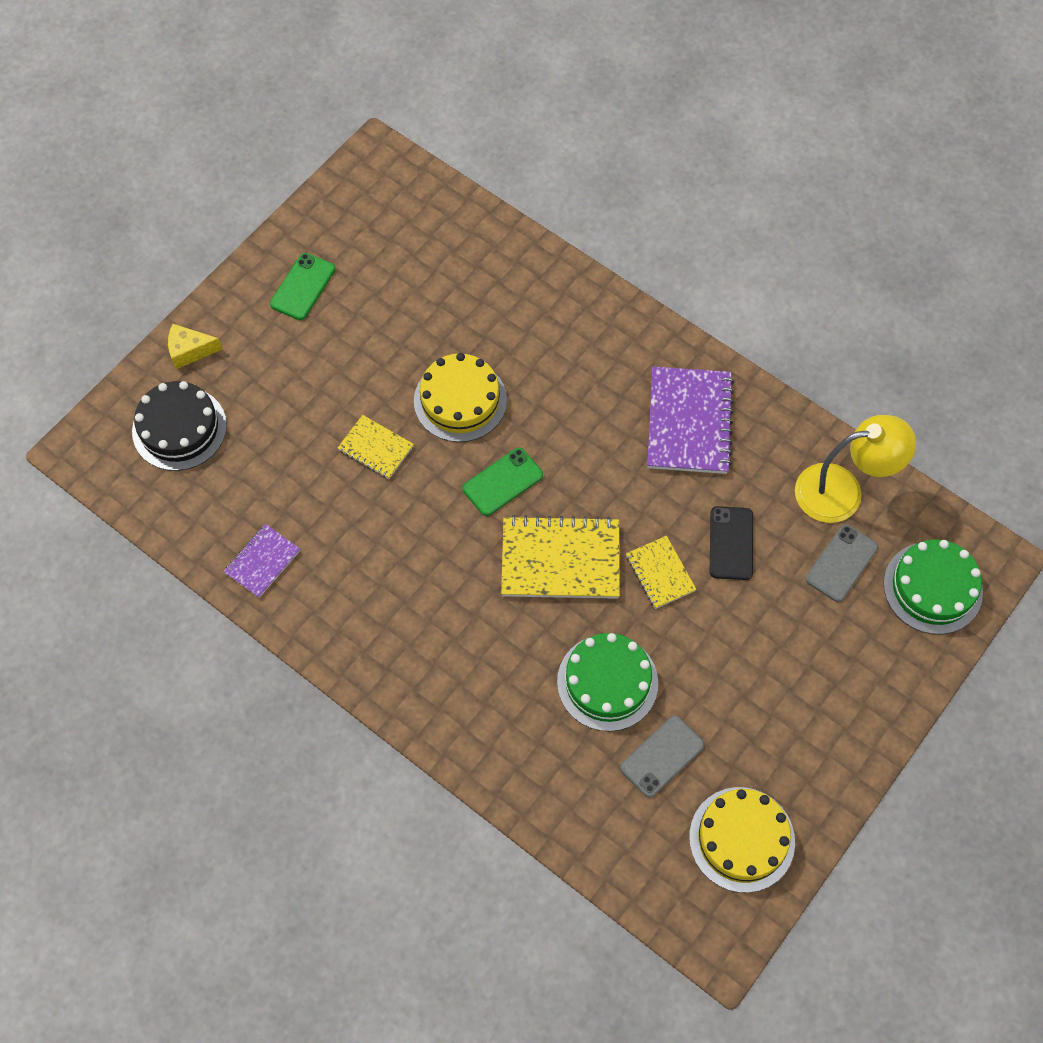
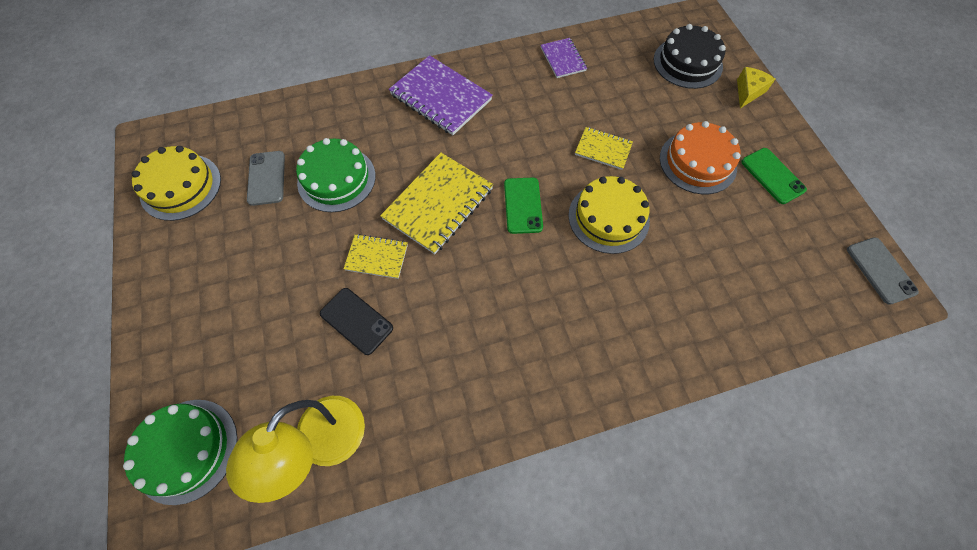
camera: 125 degrees right, 0 degrees up
yellow notebook [337,415,414,479] -> yellow notebook turned 45 degrees clockwise [575,127,633,170]
purple notebook [647,366,734,474] -> purple notebook moved to [389,55,493,135]
grey phone [805,524,878,602] -> grey phone moved to [847,237,919,305]
none -> orange cake [660,121,741,194]

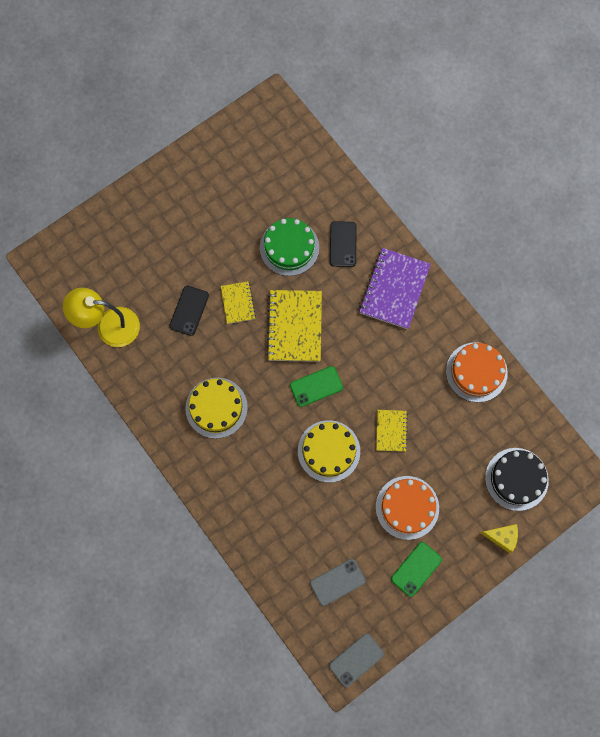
camera: 70 degrees right, 10 degrees up
green cake [123,400,238,505] -> none
yellow cake [132,146,221,221] -> yellow cake moved to [185,378,248,439]
grey phone [247,151,285,206] -> grey phone moved to [310,559,366,606]
yellow notebook [380,153,493,254] -> yellow notebook turned 75 degrees clockwise [266,290,322,362]
purple notebook [541,38,587,78] -> orange cake [446,342,508,402]
none -> black phone [330,221,357,267]

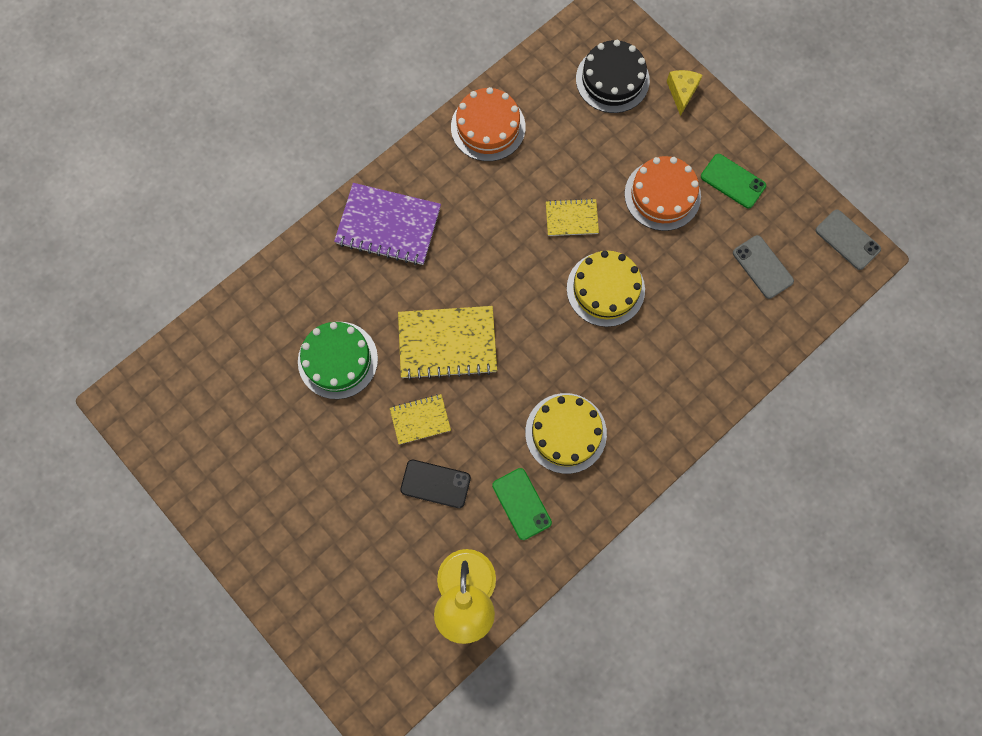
camera: 95 degrees left, 0 degrees up
green phone [290,366,343,407] -> green phone moved to [492,468,552,540]
black phone [330,221,357,267] -> none

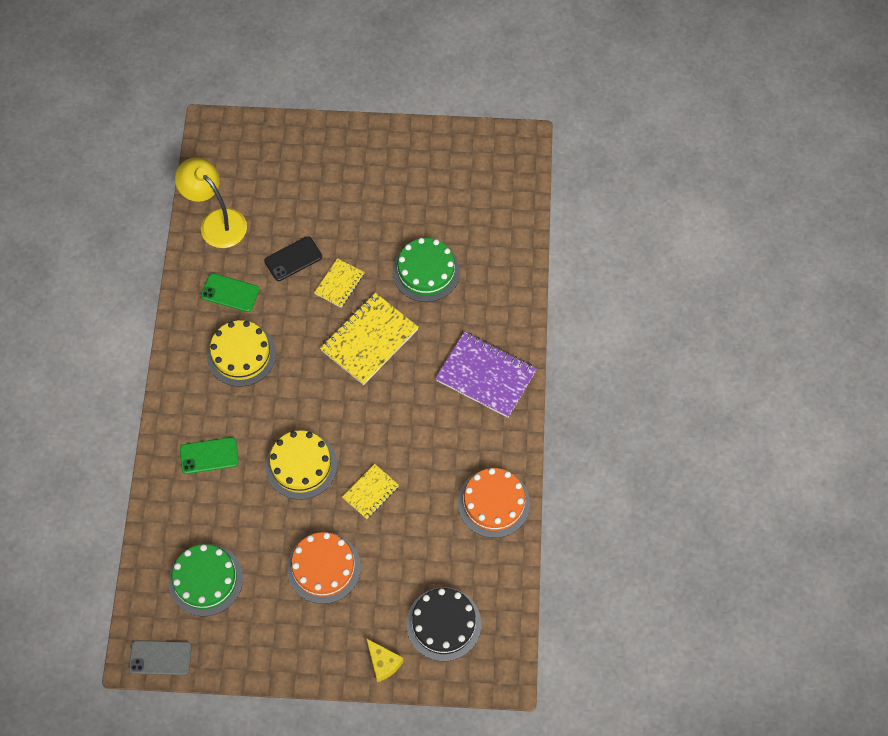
camera: 135 degrees right, 10 degrees down
purple notebook [334,183,441,265] -> purple notebook turned 60 degrees clockwise [435,332,537,418]
green phone [701,154,766,208] -> green phone moved to [180,437,239,474]
grey phone [733,235,794,299] -> green cake [169,544,243,616]

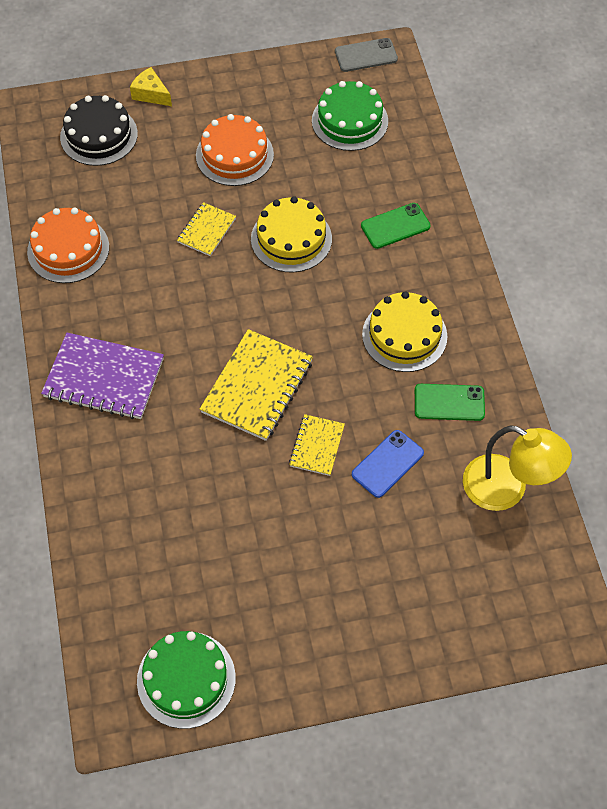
camera: 165 degrees right, 5 degrees down
black phone [264,236,322,281] -> blue phone [352,430,424,498]
green cake [393,238,460,302] -> green cake moved to [137,631,236,729]

